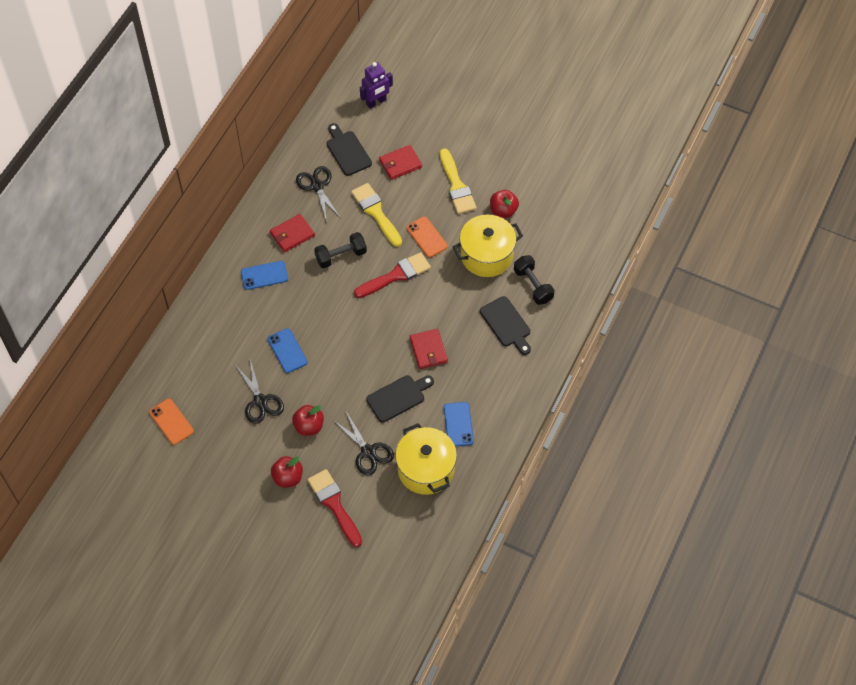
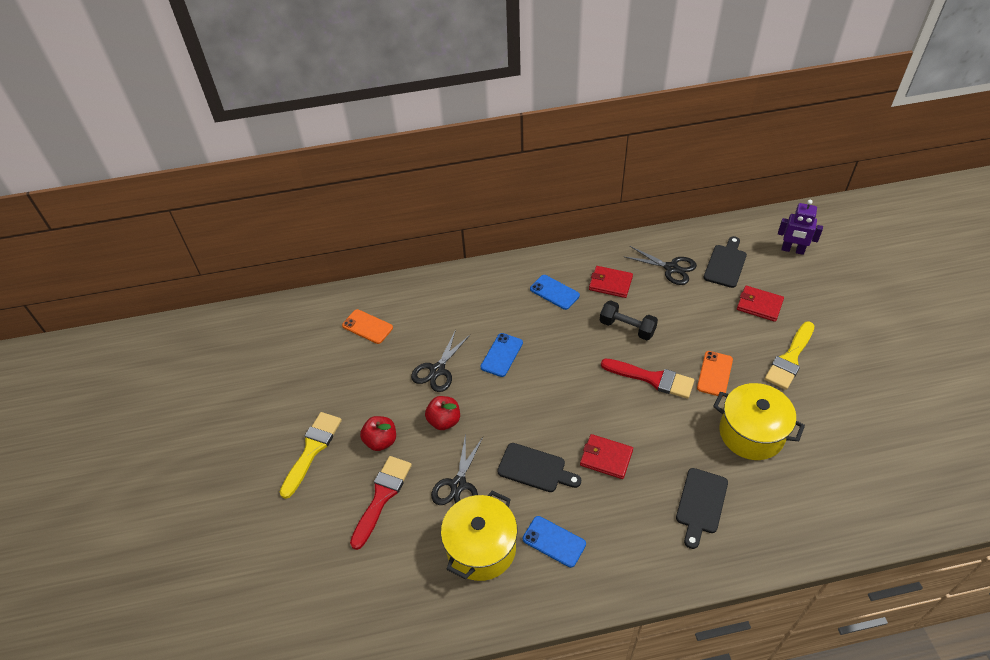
camera: 55 degrees right, 10 degrees down
orange phone [149,399,194,445] -> orange phone turned 75 degrees counterclockwise [342,309,393,344]
black scissors [296,166,340,223] -> black scissors turned 90 degrees clockwise [625,246,697,285]
yellow brush [351,183,402,247] -> yellow brush moved to [280,412,342,499]
red wallet [410,329,448,369] -> red wallet turned 75 degrees clockwise [580,434,633,479]
blue phone [444,402,474,447] -> blue phone turned 75 degrees clockwise [523,516,586,568]
red apple [490,190,519,218] -> none
black dumbbell [514,255,554,305] -> none

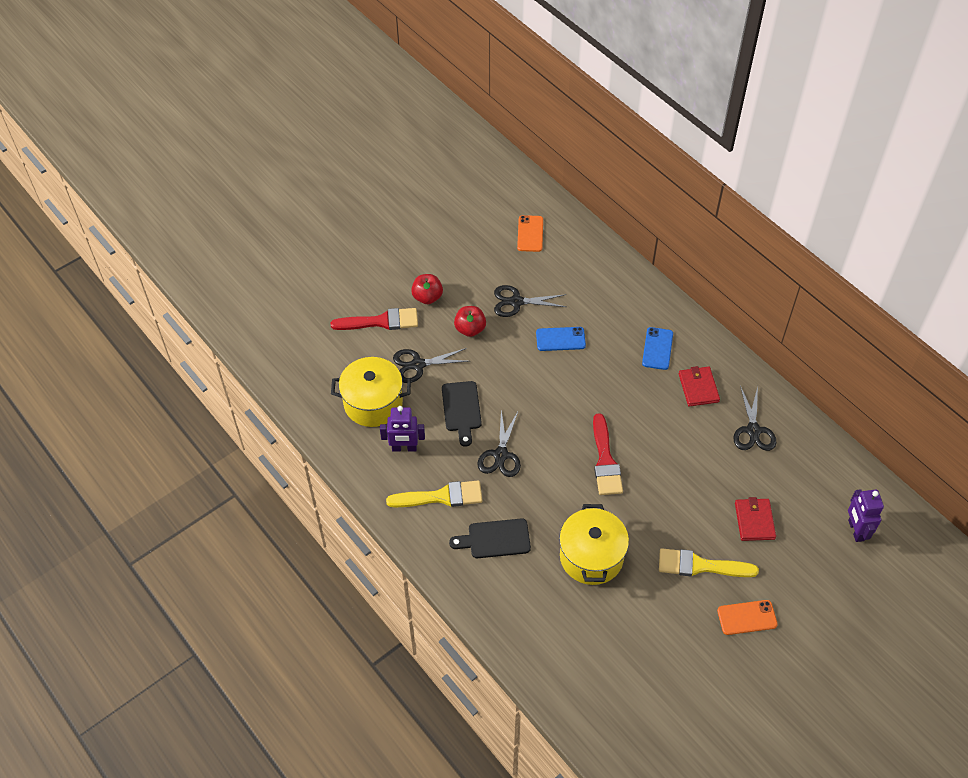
camera: 60 degrees right, 5 degrees up
yellow brush [280,412,342,499] -> yellow brush moved to [386,481,482,507]
blue phone [523,516,586,568] -> purple robot [380,406,425,452]
red wallet [580,434,633,479] -> black scissors [477,410,521,477]
black dumbbell [600,300,658,340] -> none
orange phone [697,351,733,397] -> orange phone moved to [717,600,778,635]
black cutting board [704,236,747,288] -> none

